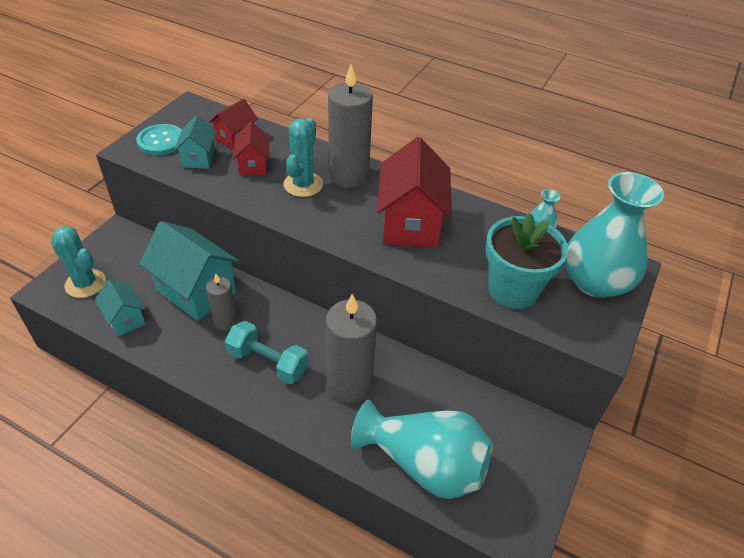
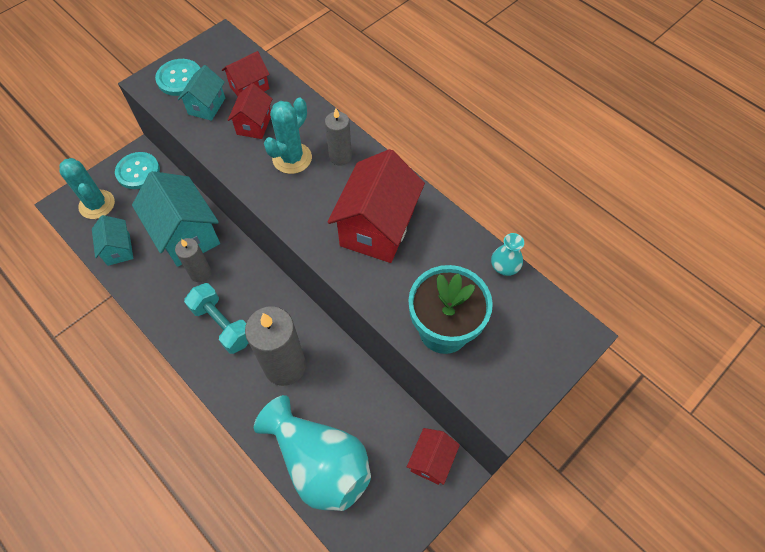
camera: 20 degrees right, 15 degrees up
grey candle [328,64,373,188] -> grey candle [325,109,352,165], size x0.56
turquoise vase [564,172,664,298] -> none
none -> turquoise button [115,152,160,189]
none -> red house [407,428,460,485]

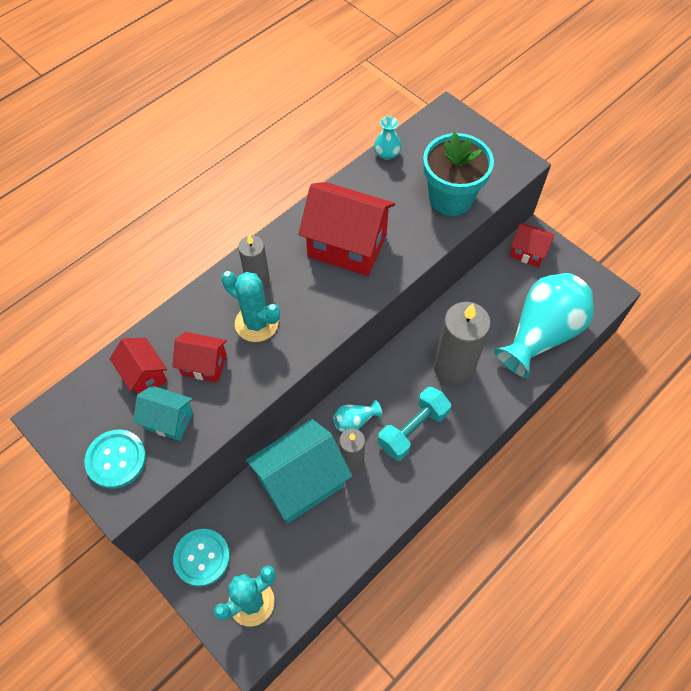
camera: 90 degrees left, 0 degrees up
turquoise house [92,215,133,266] -> none
none -> turquoise vase [333,400,382,432]

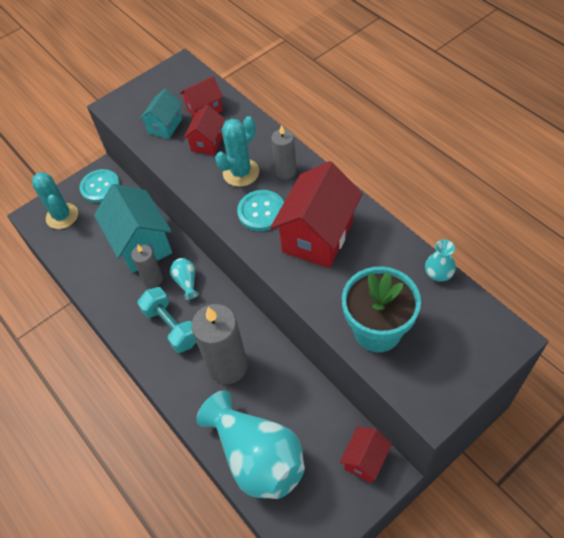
camera: 100 degrees right, 5 degrees down
turquoise button [84,430,147,489] -> turquoise button moved to [237,190,284,231]

